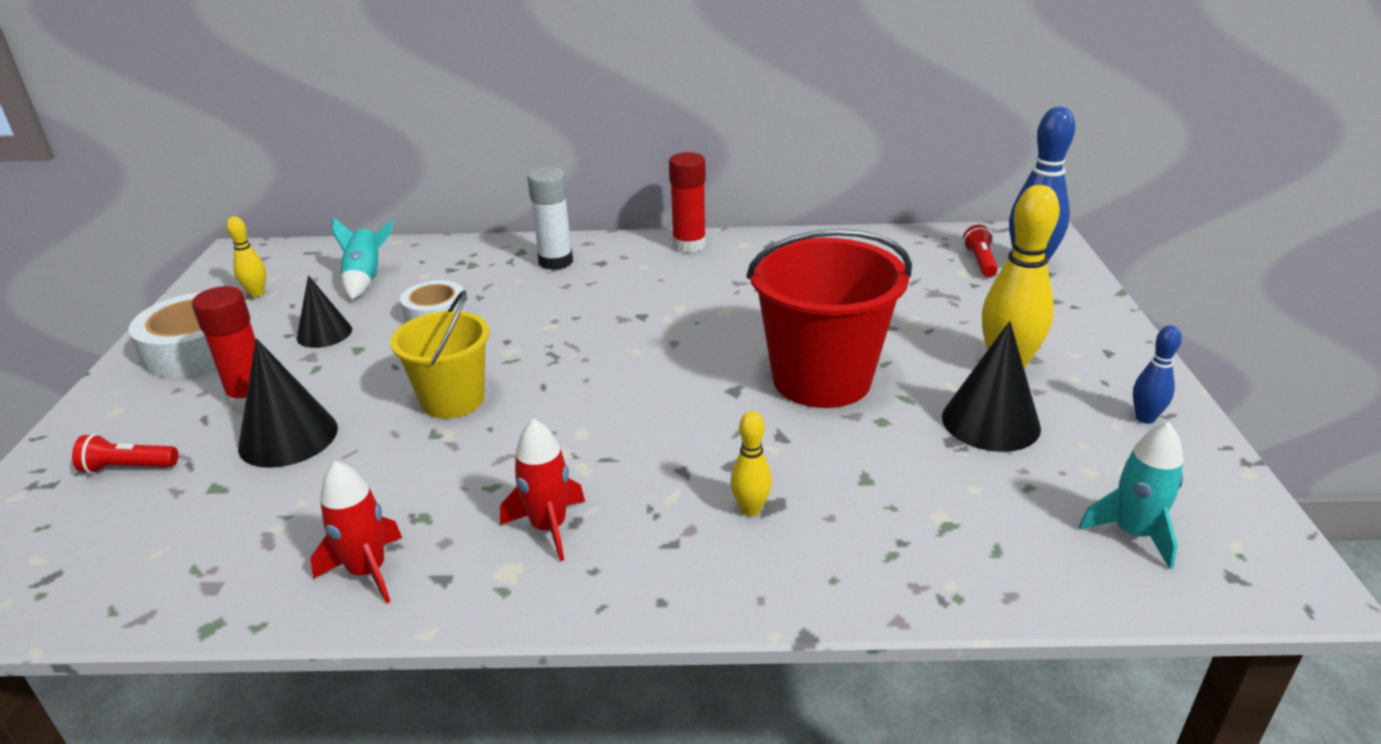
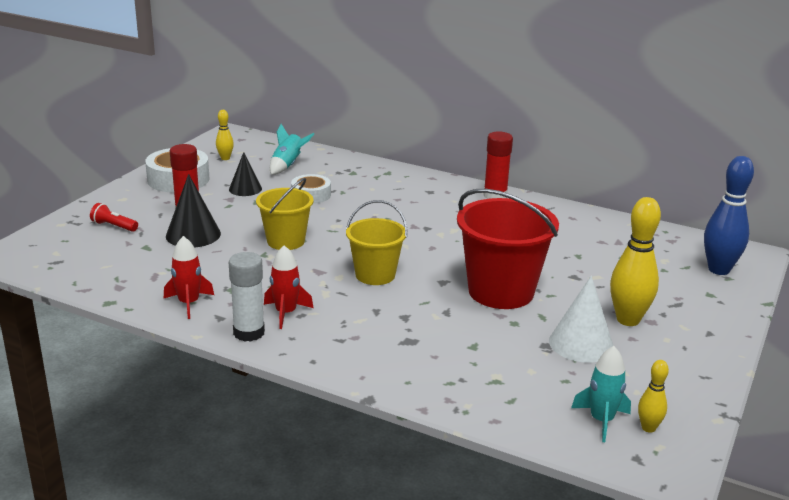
camera: 25 degrees right, 5 degrees down
white glue stick [527,167,573,270] -> white glue stick moved to [229,252,265,342]
yellow bowling pin [730,411,772,516] -> yellow bowling pin moved to [638,360,669,433]
black cone [942,321,1041,452] -> white cone [549,276,614,363]
red flashlight [963,225,998,277] -> none
blue bowling pin [1133,325,1182,424] -> none
none -> yellow bucket [346,200,407,285]

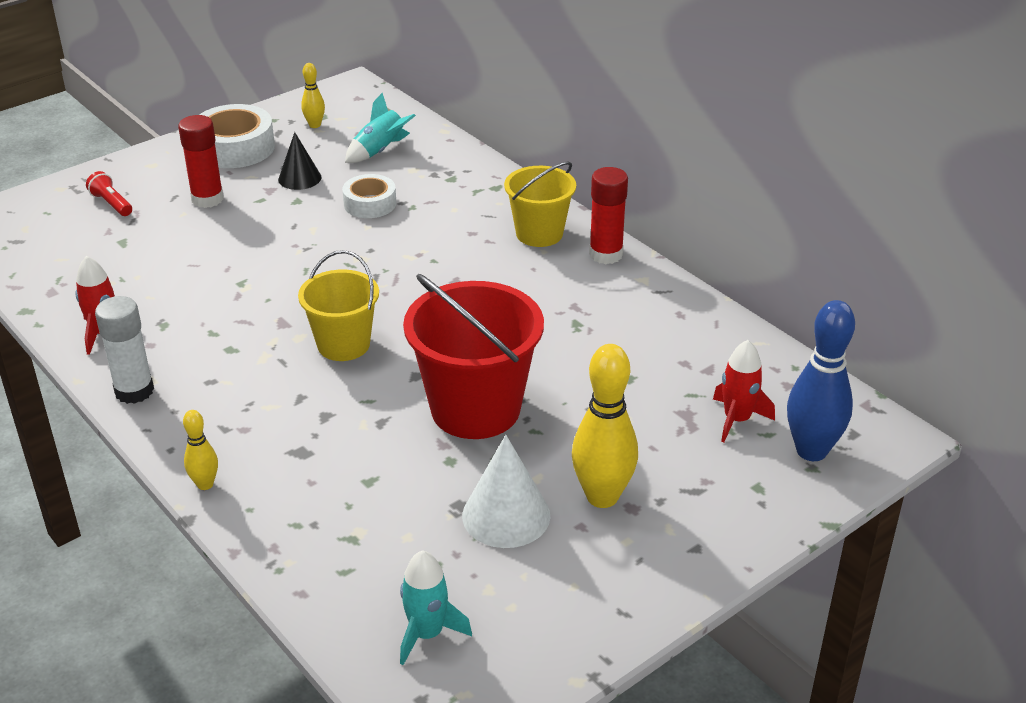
camera: 25 degrees right, 10 degrees up
black cone [166,174,221,248] -> none
yellow bucket [256,178,313,250] -> yellow bucket moved to [504,162,576,247]
red rocket [264,245,313,329] -> red rocket moved to [713,340,775,442]
yellow bowling pin [638,360,669,433] -> yellow bowling pin moved to [183,410,218,490]

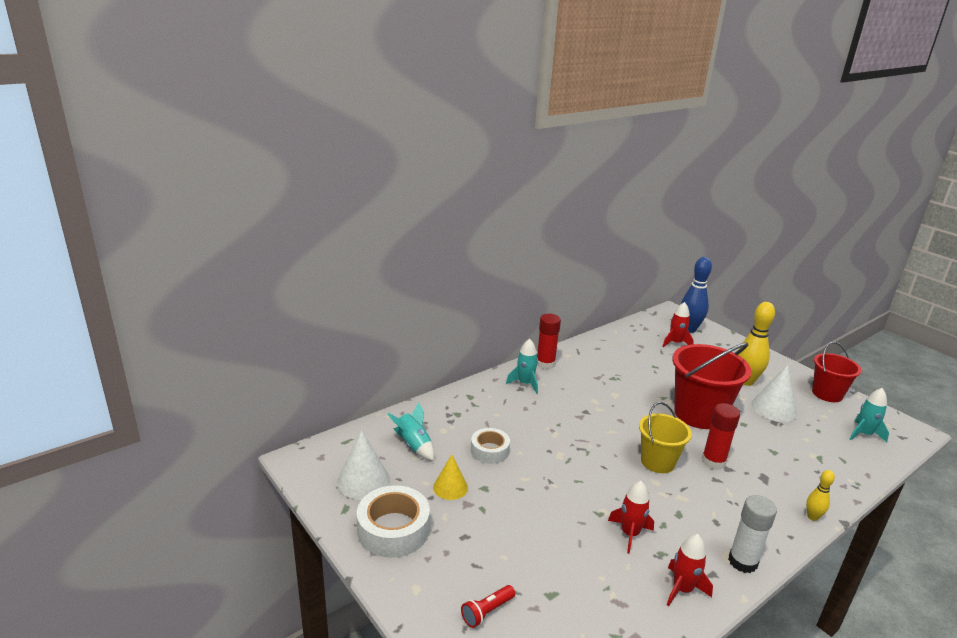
camera: 90 degrees left, 10 degrees down
red glue stick [178,115,224,208] -> red glue stick moved to [702,403,740,470]
black cone [278,132,321,190] -> yellow cone [433,454,468,500]
yellow bowling pin [301,63,325,128] -> white cone [337,430,390,500]
yellow bucket [504,162,576,247] -> turquoise rocket [506,339,538,394]
none -> red rocket [608,481,654,553]
none -> red bucket [812,342,861,402]

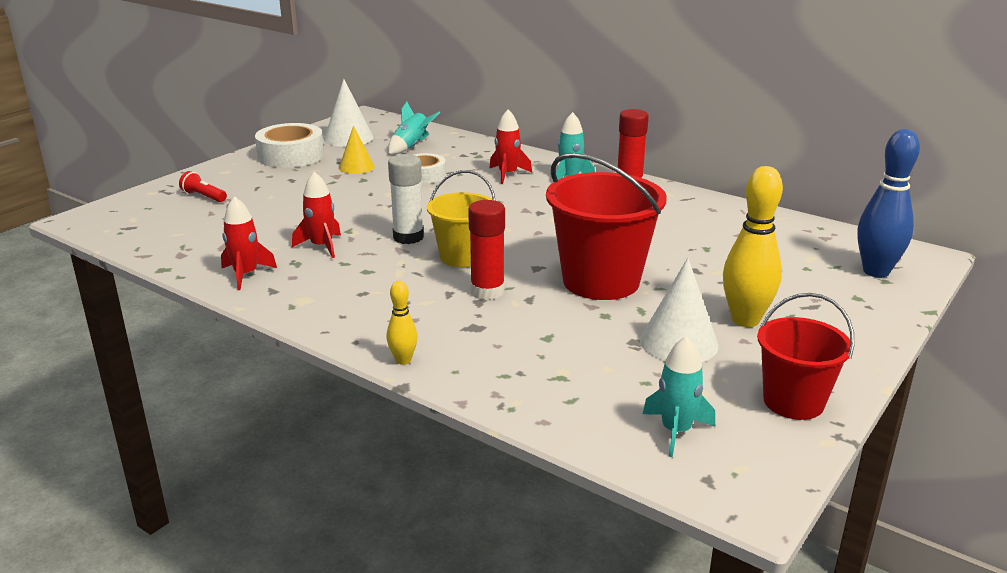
camera: 75 degrees right, 0 degrees up
red rocket [662,302,694,347] -> red rocket moved to [489,109,532,184]
white glue stick [728,495,777,573] -> white glue stick moved to [388,154,424,244]

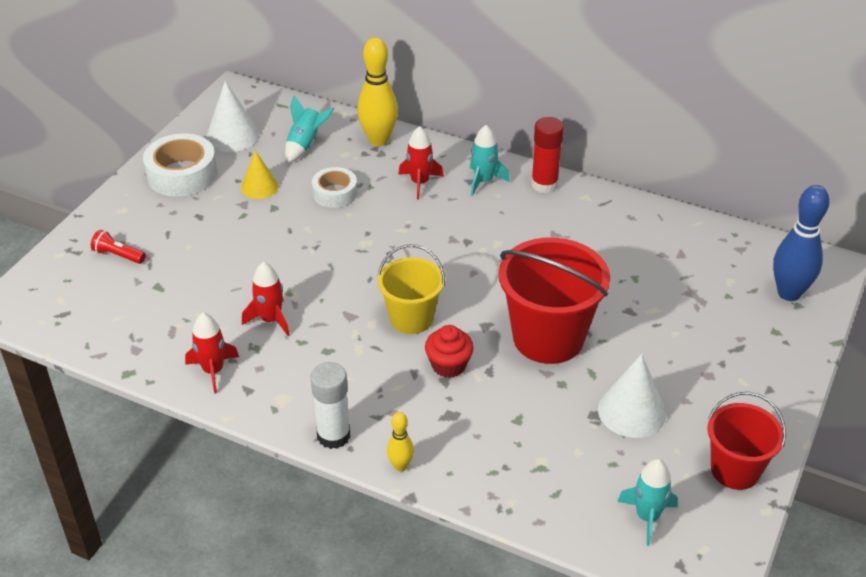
camera: 10 degrees left, 15 degrees up
white glue stick [388,154,424,244] -> white glue stick moved to [311,362,350,449]
red glue stick [468,200,505,300] -> red cupcake [425,325,474,378]
yellow bowling pin [723,166,783,327] -> yellow bowling pin moved to [357,37,398,146]

